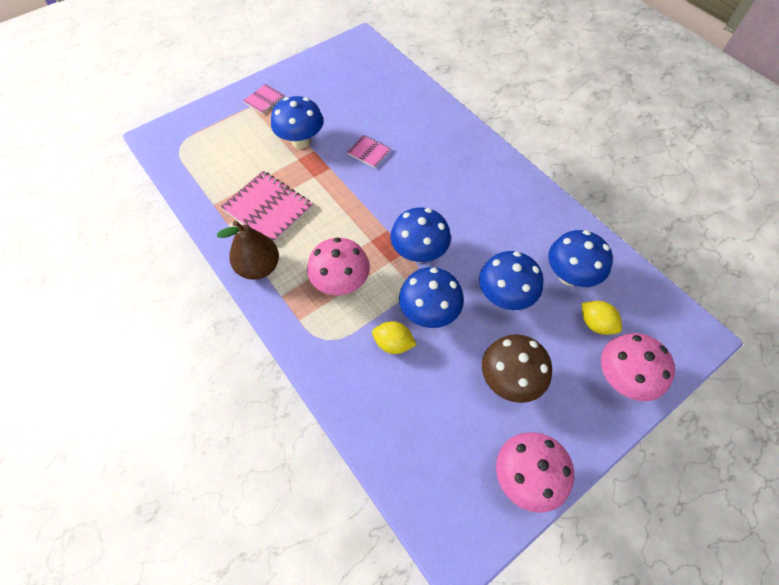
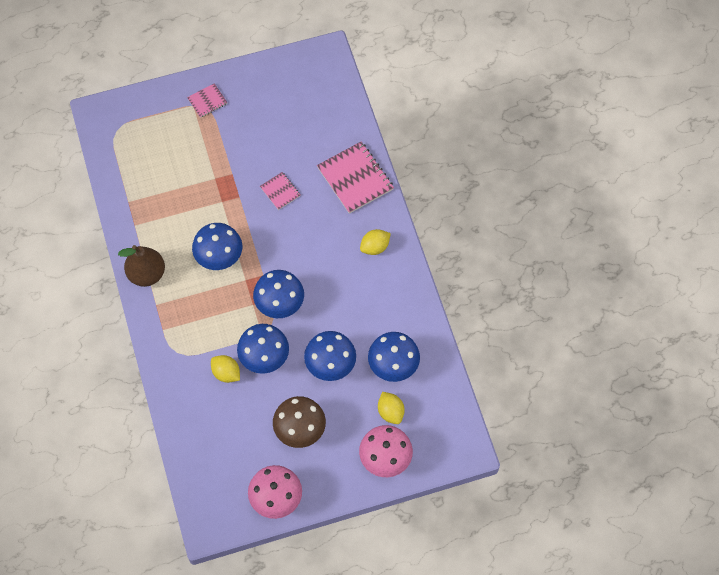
camera: 20 degrees right, 5 degrees up
pink notebook [221,171,313,243] -> pink notebook moved to [317,141,394,214]
blue mushroom [271,96,323,149] -> blue mushroom moved to [192,223,242,270]
pink mushroom [307,238,370,295] -> none
none -> yellow lemon [360,229,391,255]

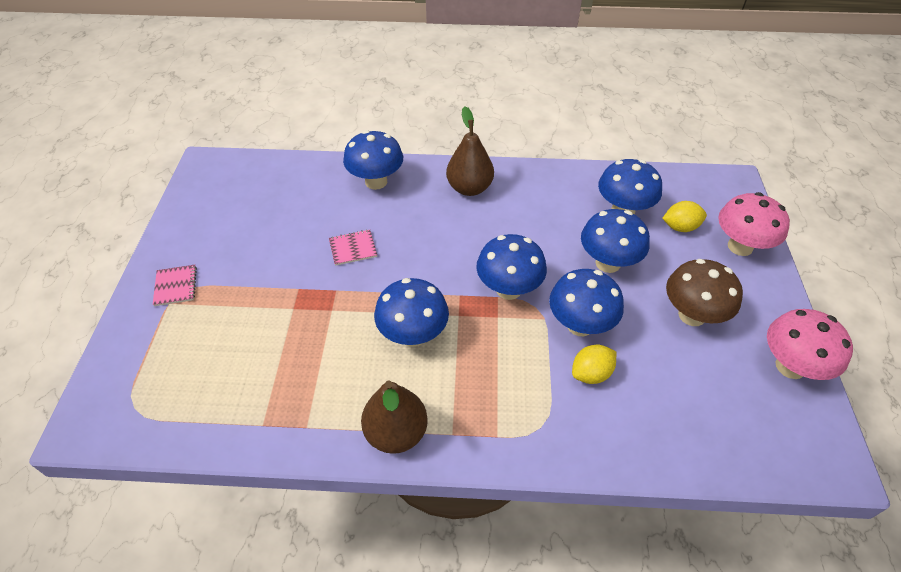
camera: 70 degrees left, 15 degrees down
pink notebook [317,141,394,214] -> blue mushroom [343,130,403,190]
yellow lemon [360,229,391,255] -> brown pear [446,106,494,196]

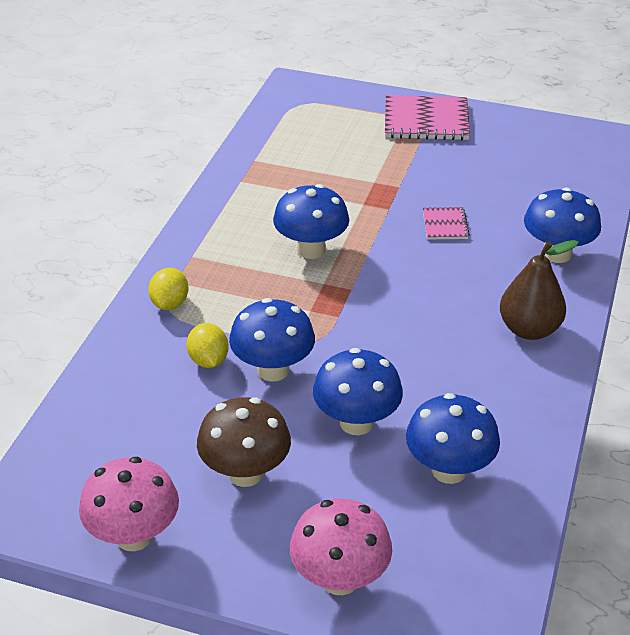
camera: 105 degrees right, 10 degrees down
pink notebook [153,265,197,306] -> pink notebook [385,95,470,140], size x1.92
brown pear [361,381,428,454] -> none
blue mushroom [476,234,547,300] -> none
yellow lemon [662,201,707,232] -> yellow lemon moved to [148,268,189,310]

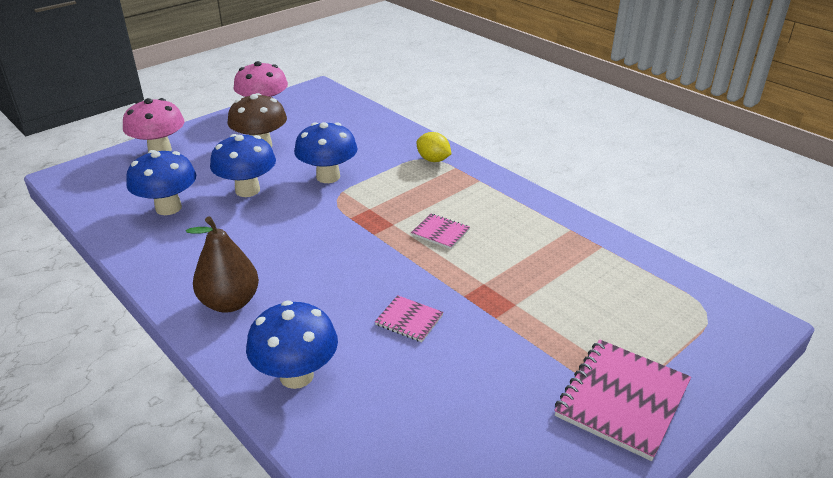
camera: 120 degrees right, 5 degrees down
yellow lemon [187,323,229,368] -> none
blue mushroom [273,184,349,259] -> pink notebook [411,214,470,249]

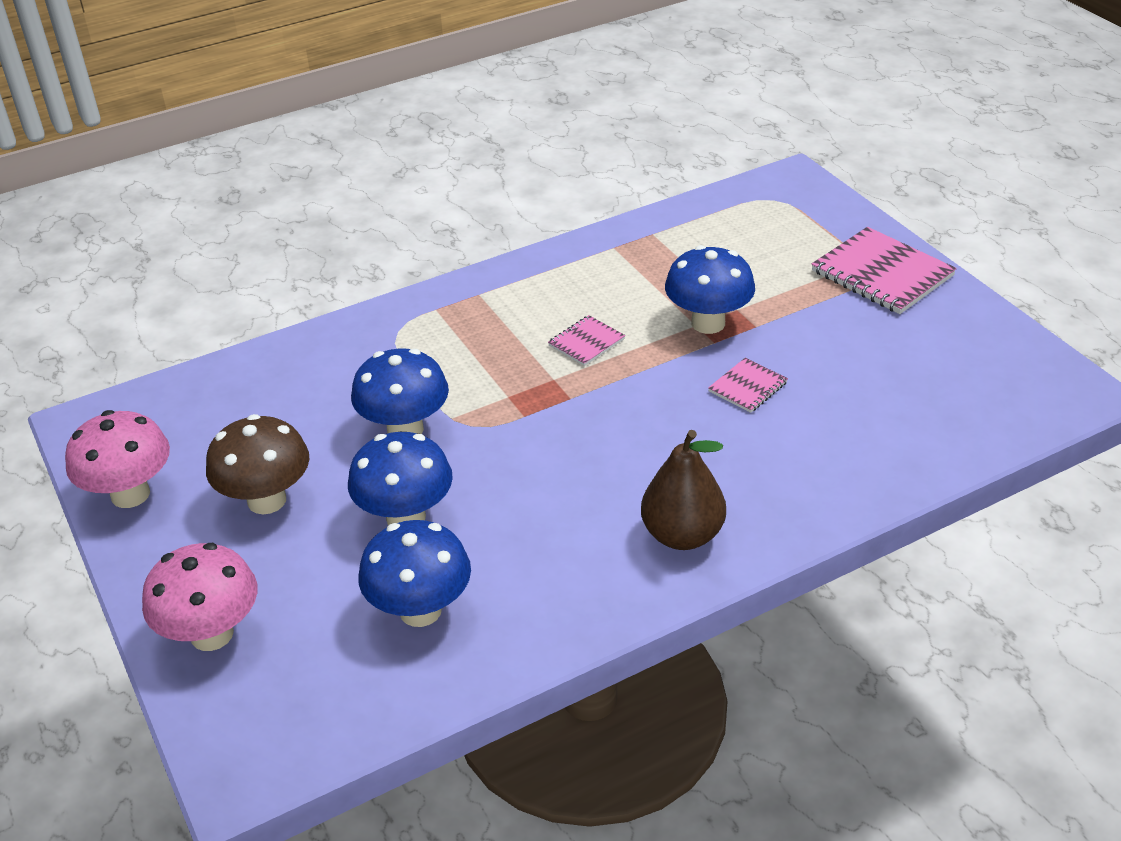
camera: 75 degrees left, 5 degrees up
blue mushroom [246,301,338,389] -> blue mushroom moved to [665,245,755,334]
yellow lemon [416,132,451,162] -> none

